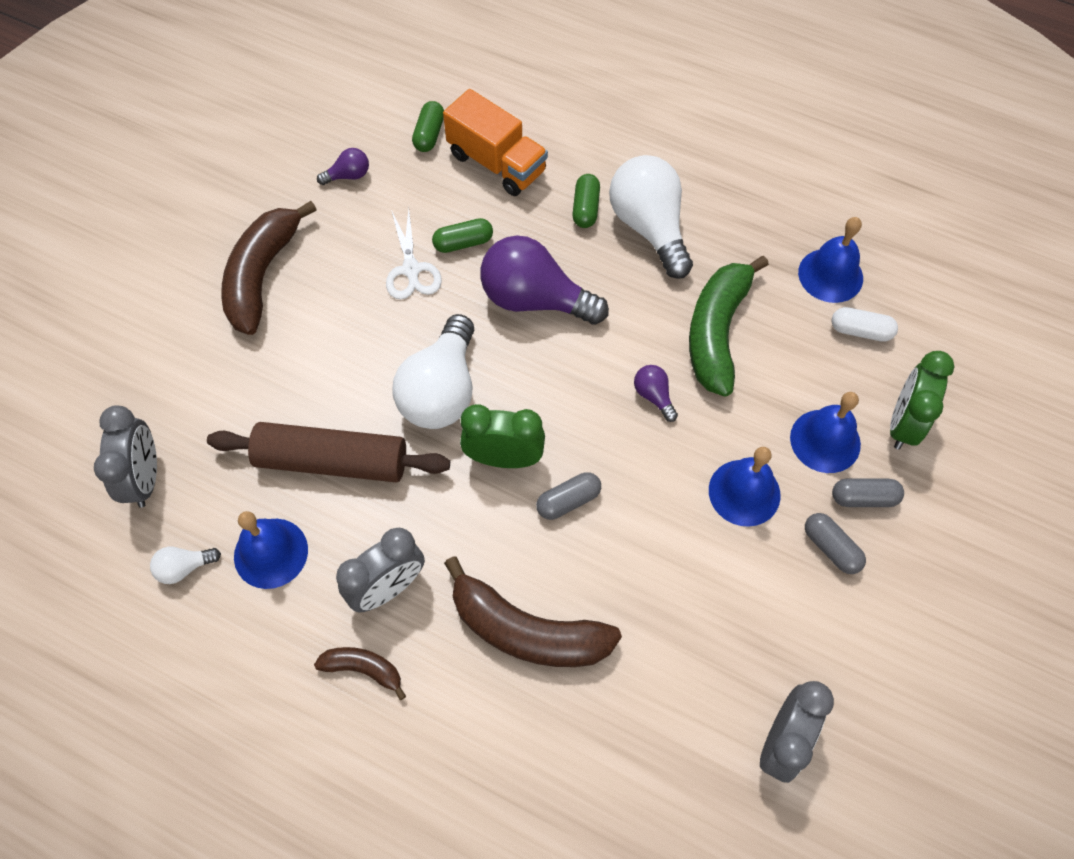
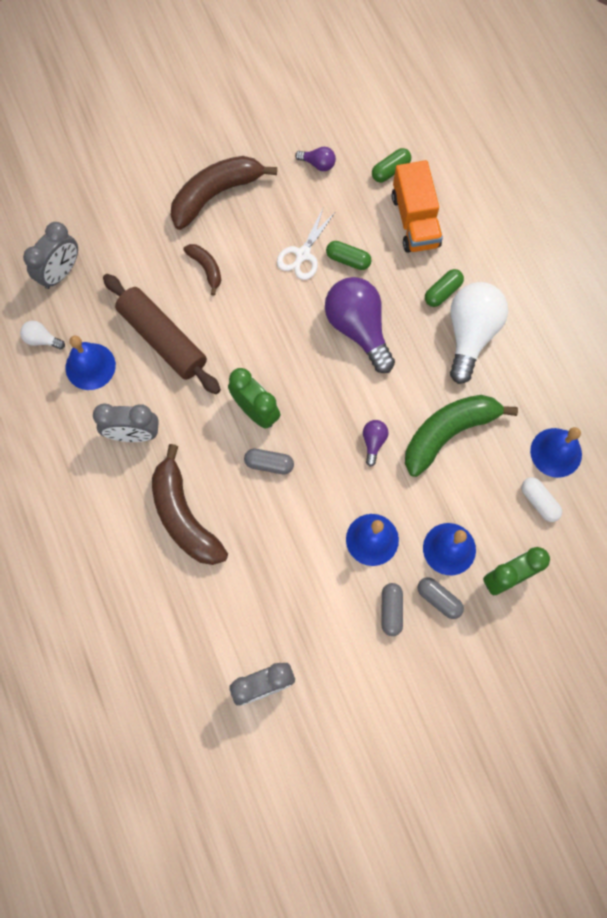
camera: 40 degrees right, 10 degrees up
brown banana [314,647,406,700] -> brown banana moved to [183,244,221,296]
white light bulb [392,314,474,429] -> none

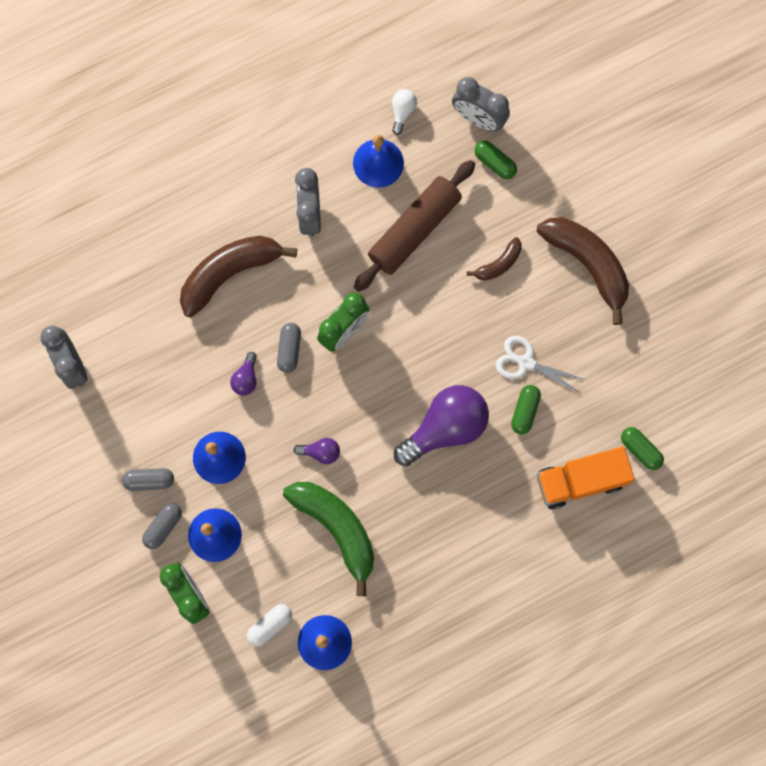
camera: 85 degrees right, 5 degrees up
purple light bulb [295,147,336,171] -> purple light bulb moved to [230,352,257,395]
green capsule [425,269,464,307] -> green capsule moved to [475,141,517,179]
white light bulb [450,282,508,384] -> none

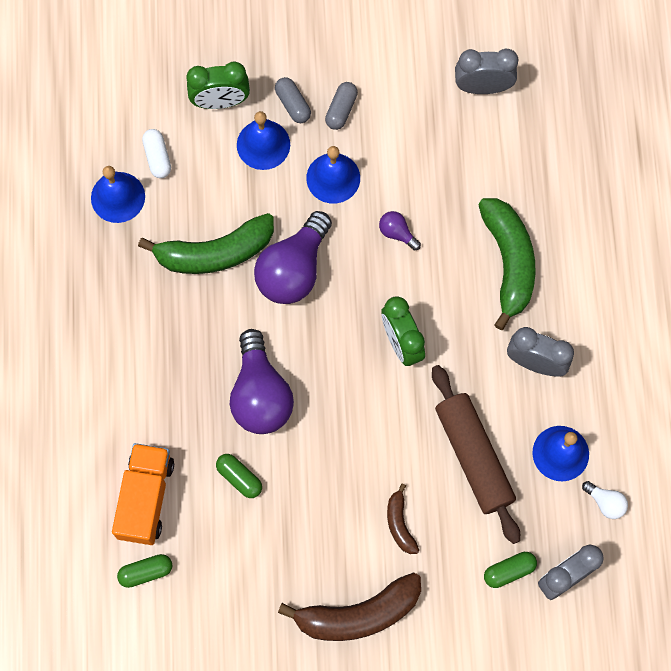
camera: 115 degrees right, 5 degrees down
brown banana [180,236,297,317] -> green banana [478,198,535,330]
grey capsule [277,323,301,373] -> none
purple light bulb [293,438,340,464] -> purple light bulb [254,211,332,304], size x2.25
white scissors [496,336,586,393] -> none

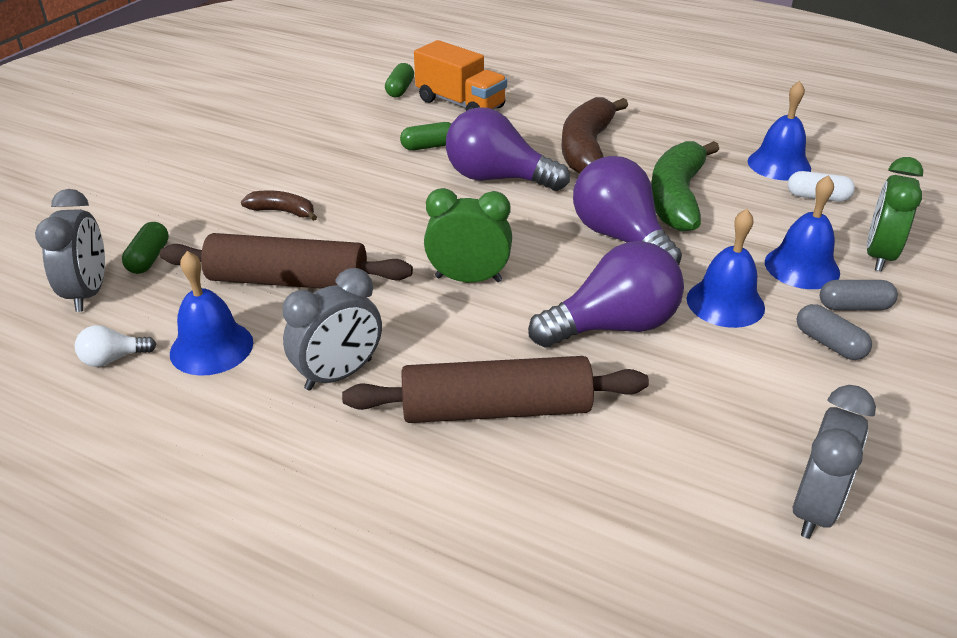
camera: 120 degrees right, 35 degrees down
brown banana [278,573,421,641] -> brown banana moved to [561,97,628,174]
purple light bulb [379,211,421,251] -> purple light bulb [528,241,684,348], size x2.25
green banana [478,198,535,330] -> brown rolling pin [342,356,649,423]

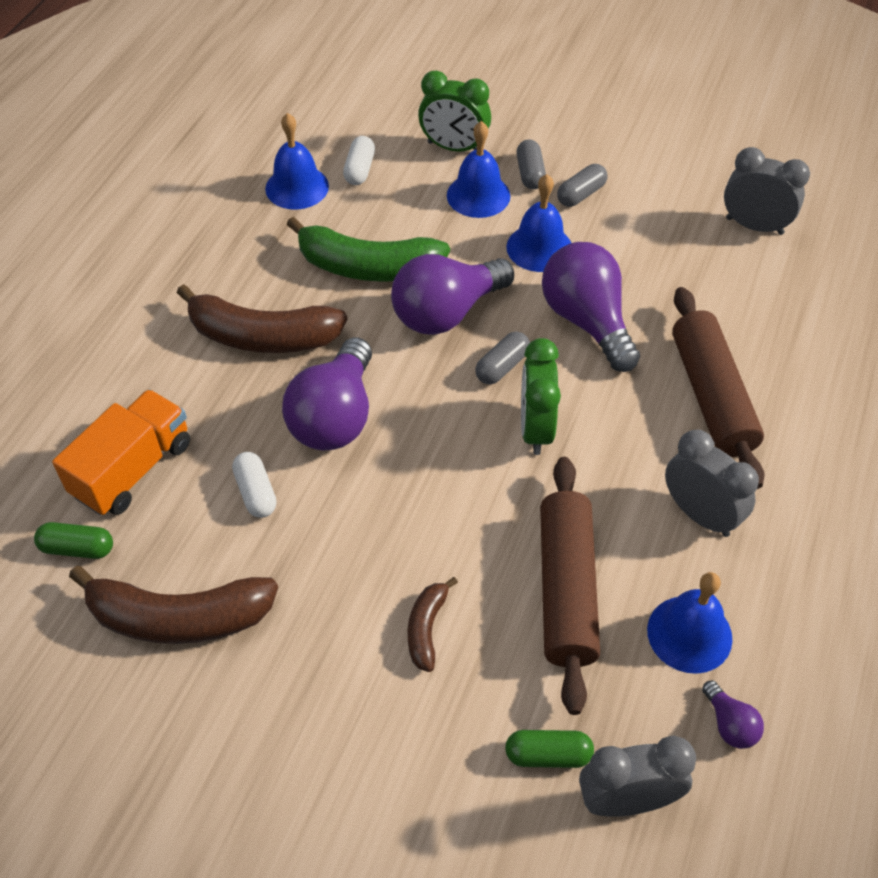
camera: 95 degrees left, 15 degrees up
white light bulb [75,325,157,367] -> purple light bulb [702,680,764,749]
green capsule [400,122,452,150] -> white capsule [232,452,277,518]
none -> brown banana [69,566,278,644]
none -> grey capsule [475,331,530,384]

